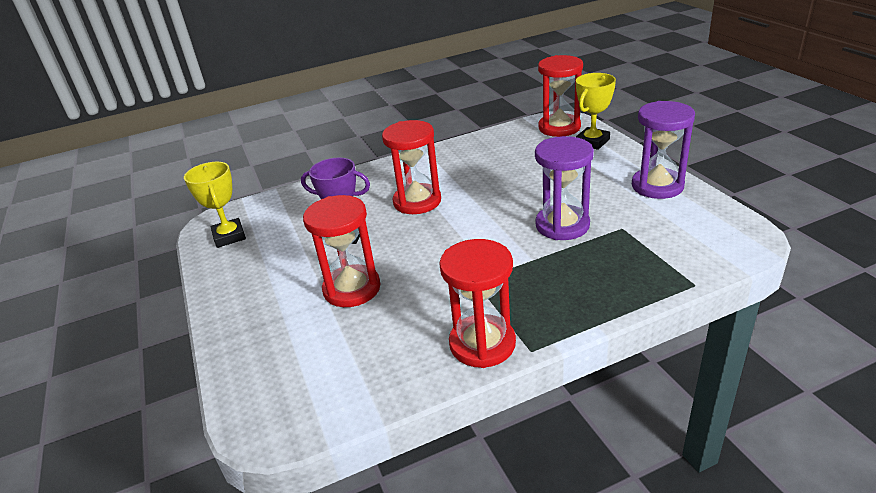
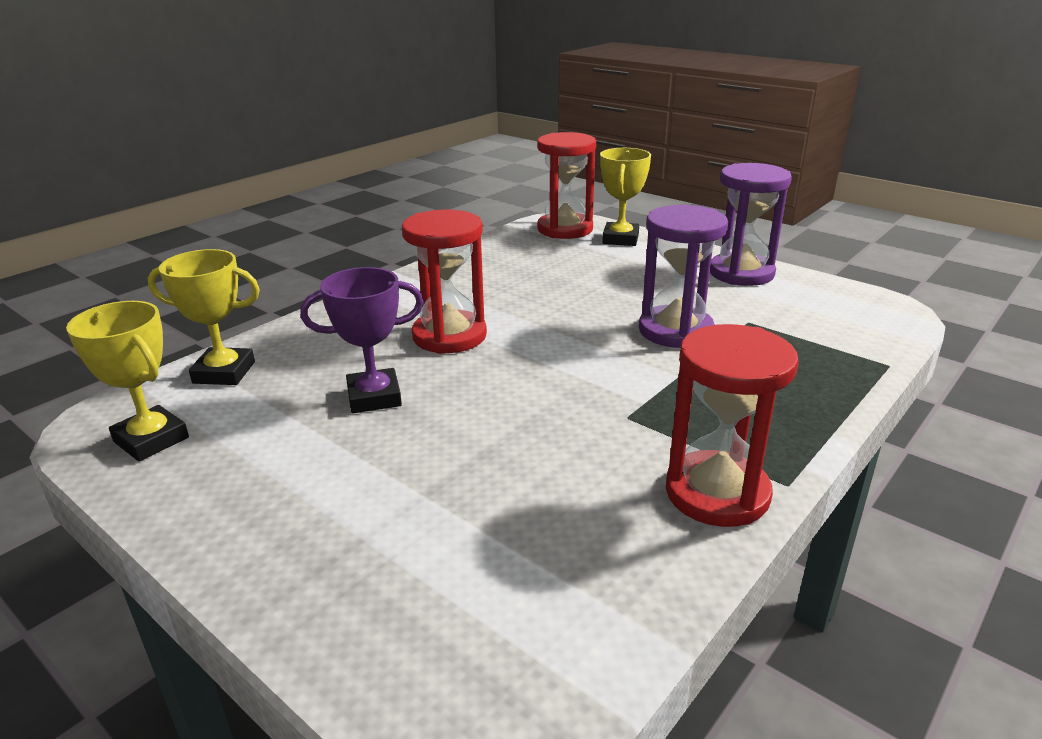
camera: 30 degrees left, 5 degrees down
red hourglass [303,195,380,307] -> none
none -> yellow trophy [148,249,260,385]

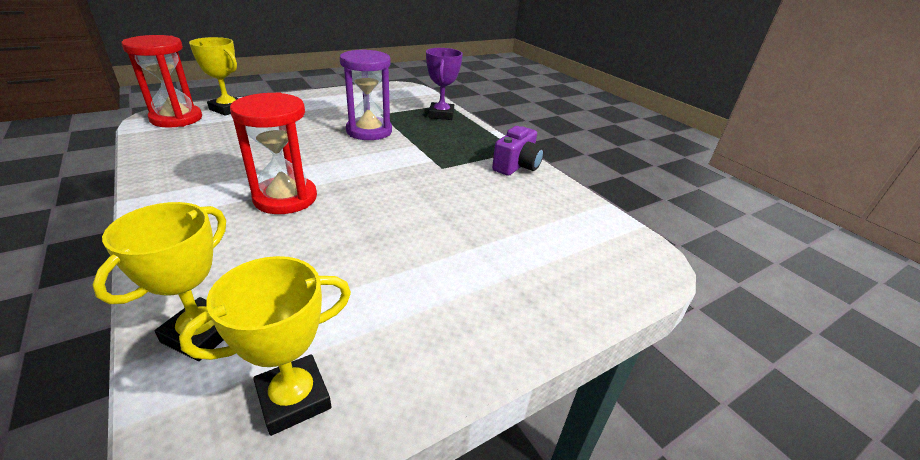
camera: 75 degrees left, 5 degrees up
purple trophy [300,267,424,413] -> purple trophy moved to [426,48,463,120]
red hourglass [666,324,799,527] -> purple camera [492,126,544,176]
purple hourglass [710,163,792,286] -> none

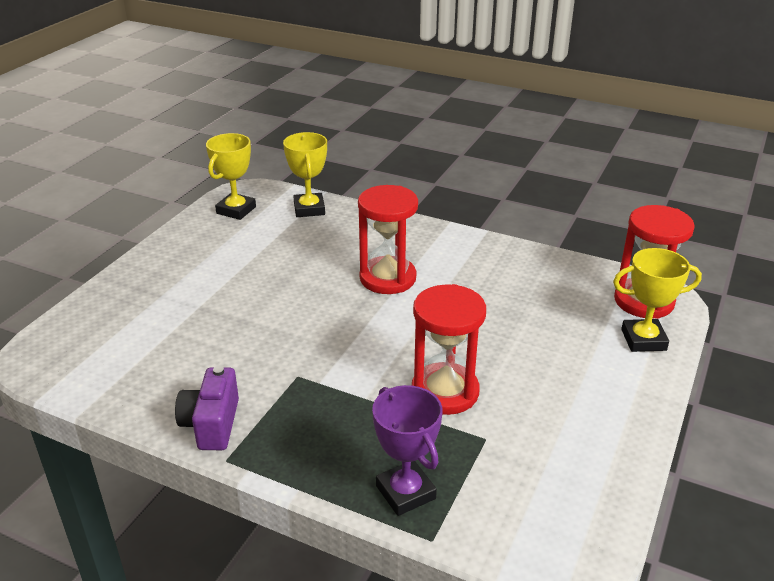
camera: 150 degrees right, 0 degrees up
purple hourglass [340,49,392,140] -> red hourglass [412,284,486,415]

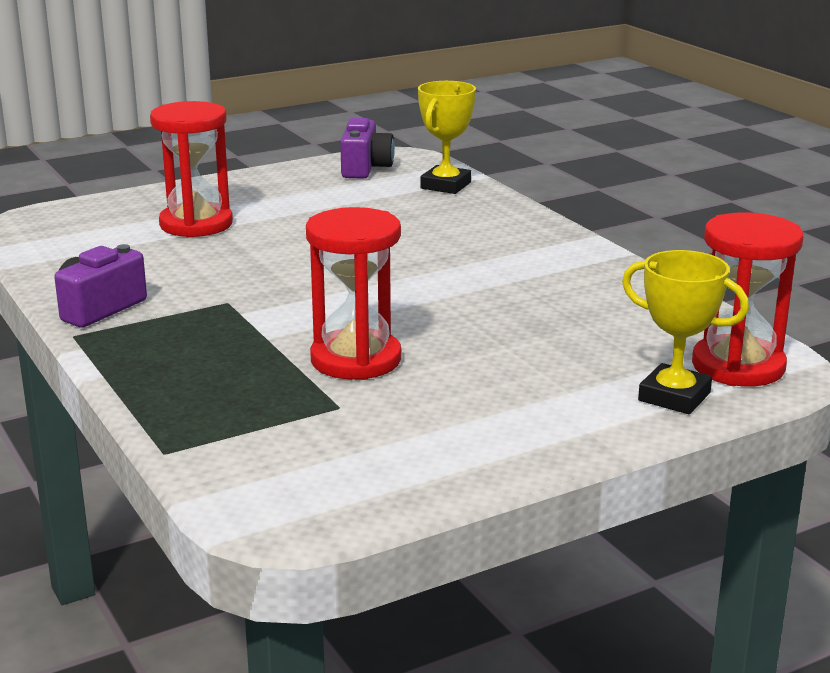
camera: 35 degrees right, 10 degrees down
yellow trophy [206,133,256,220] -> purple camera [340,118,395,179]
red hourglass [358,185,418,294] -> red hourglass moved to [150,101,233,238]
purple trophy [372,385,443,516] -> none

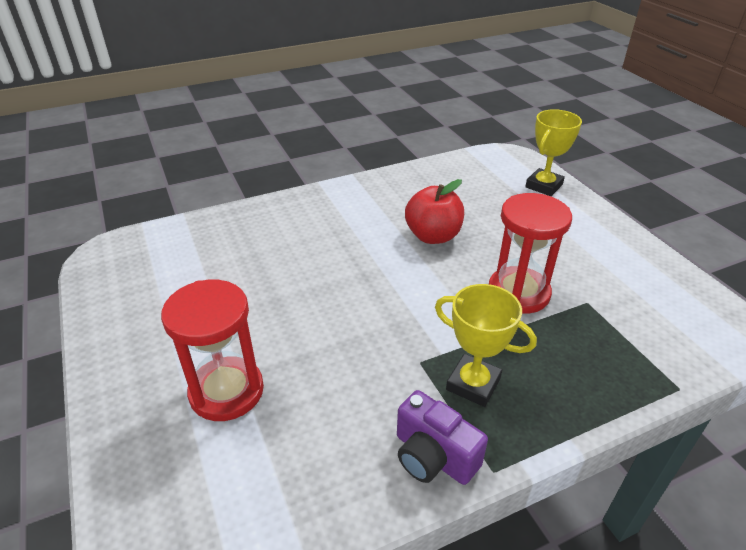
camera: 85 degrees left, 15 degrees up
purple camera [340,118,395,179] -> none
yellow trophy [418,81,476,194] -> yellow trophy moved to [435,284,537,407]
red hourglass [692,212,803,387] -> none
none -> red apple [405,179,464,244]

